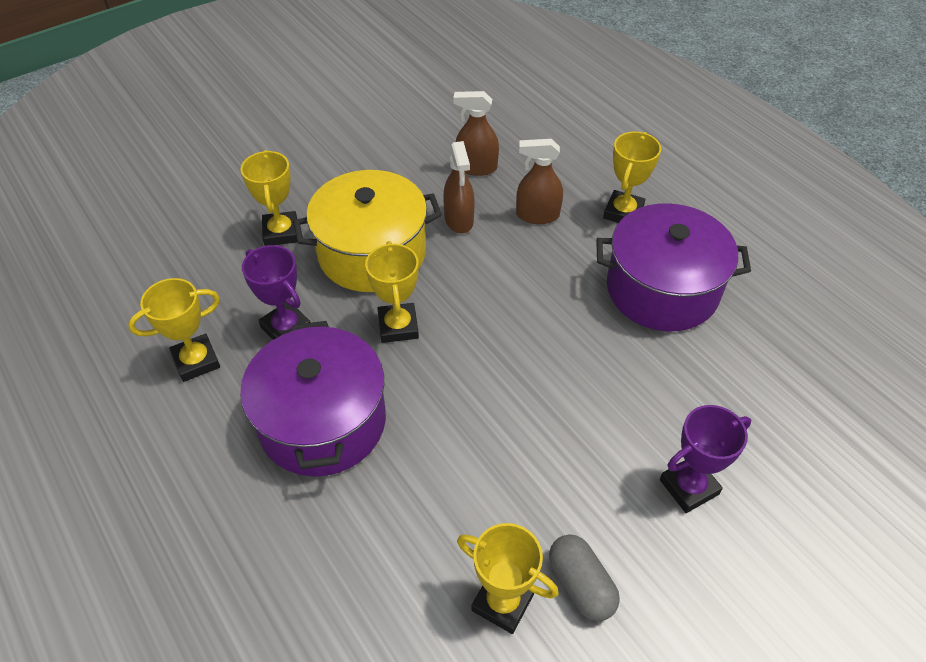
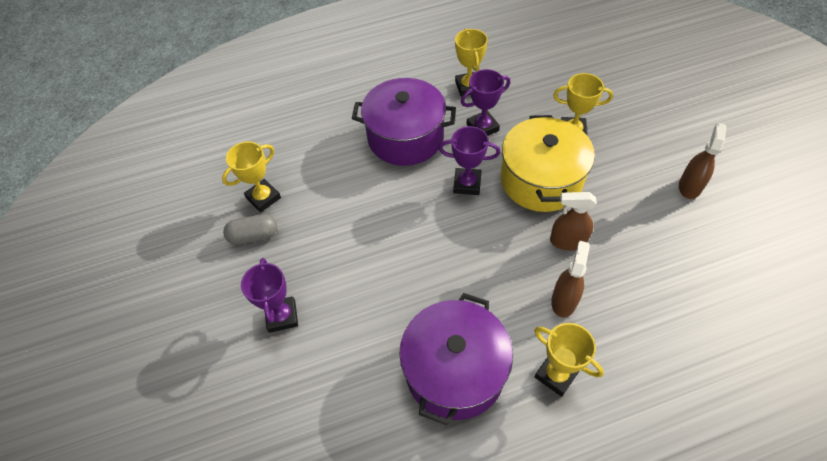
camera: 110 degrees right, 5 degrees up
yellow trophy [365,241,419,343] -> purple trophy [439,126,500,195]
brown spray bottle [453,91,499,176] -> brown spray bottle moved to [679,123,726,199]

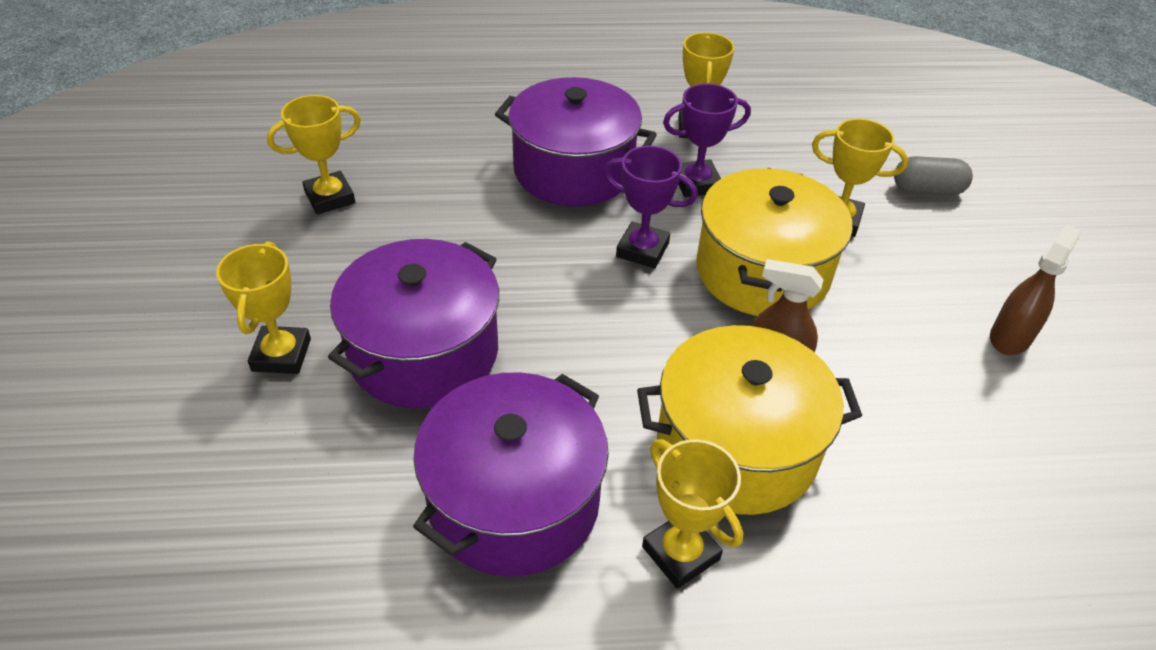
camera: 10 degrees right, 10 degrees down
grey capsule [223,214,277,245] -> grey capsule moved to [894,156,973,196]
purple trophy [241,258,298,333] -> yellow trophy [216,241,311,374]
brown spray bottle [551,240,590,318] -> yellow pot [637,325,862,515]
none -> purple pot [328,239,499,408]

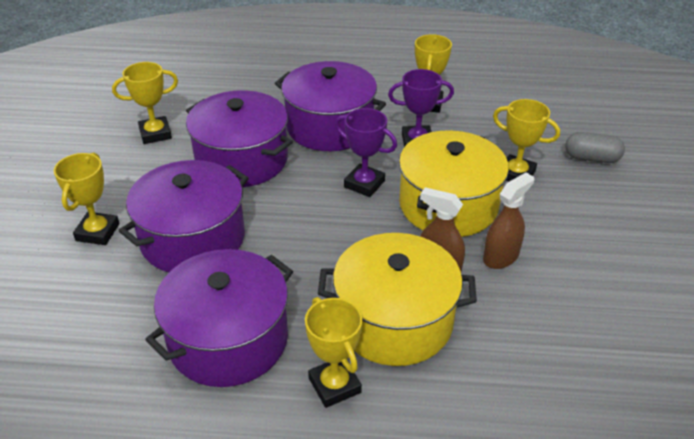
camera: 10 degrees right, 5 degrees down
brown spray bottle [990,224,1081,355] -> brown spray bottle moved to [483,172,534,269]
none -> purple pot [186,90,293,187]

